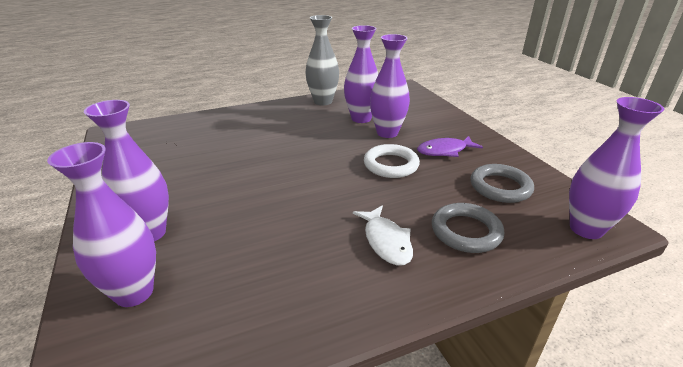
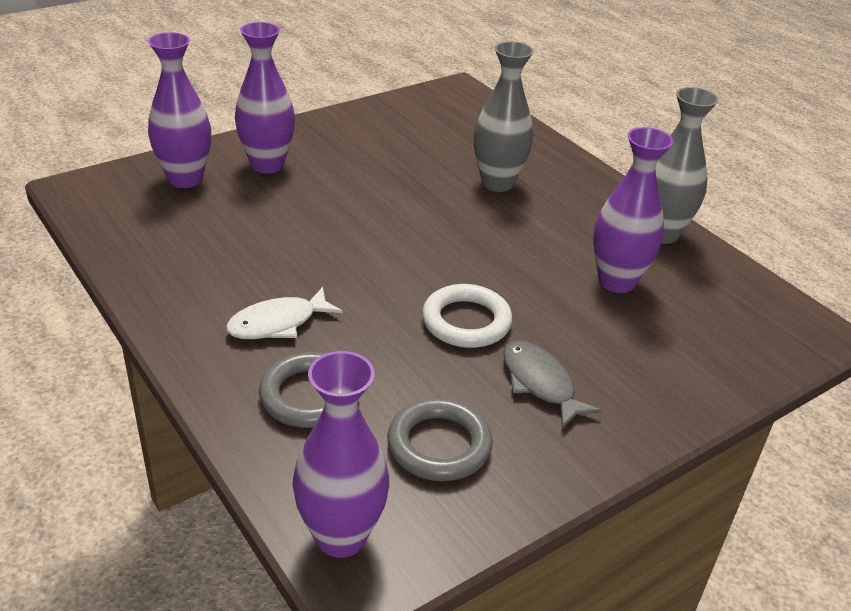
camera: 75 degrees right, 5 degrees up
purple vase [370,34,410,138] -> none
purple fish [417,136,483,157] -> grey fish [503,341,602,429]
none -> grey vase [474,41,534,192]

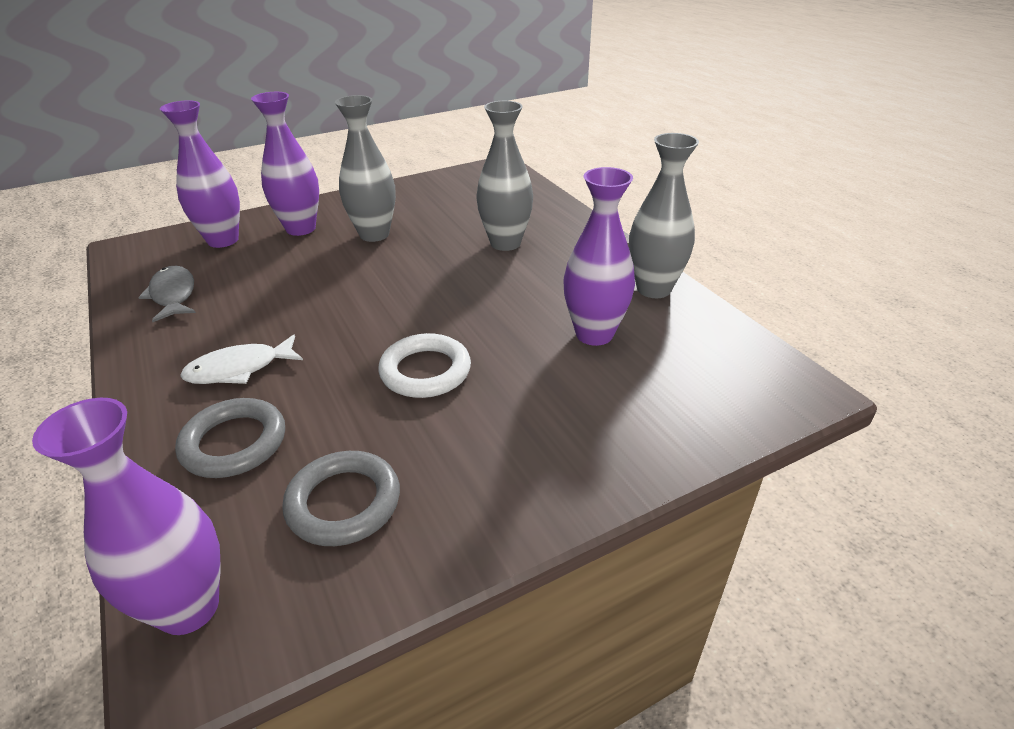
camera: 10 degrees right, 0 degrees up
grey fish [503,341,602,429] -> grey fish moved to [138,266,196,322]
none -> grey vase [335,95,396,242]

